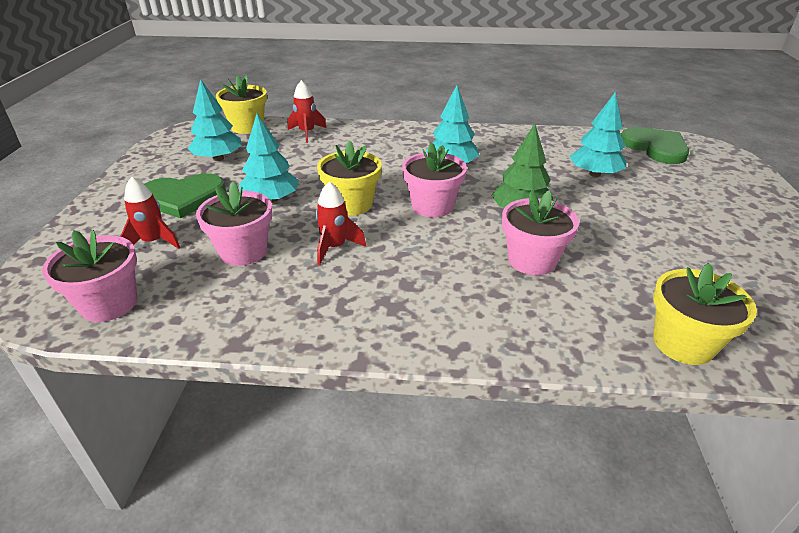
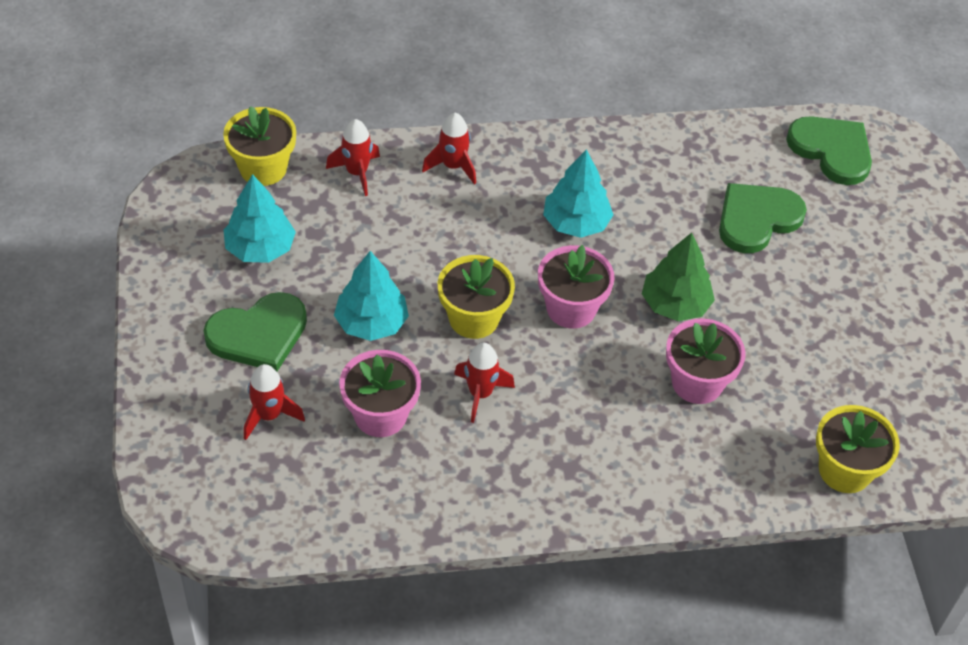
camera: 15 degrees left, 15 degrees up
pink flower pot [42,230,137,322] -> none
turquoise tree [570,92,626,177] -> green heart [719,183,807,253]
none -> red rocket [422,113,476,185]

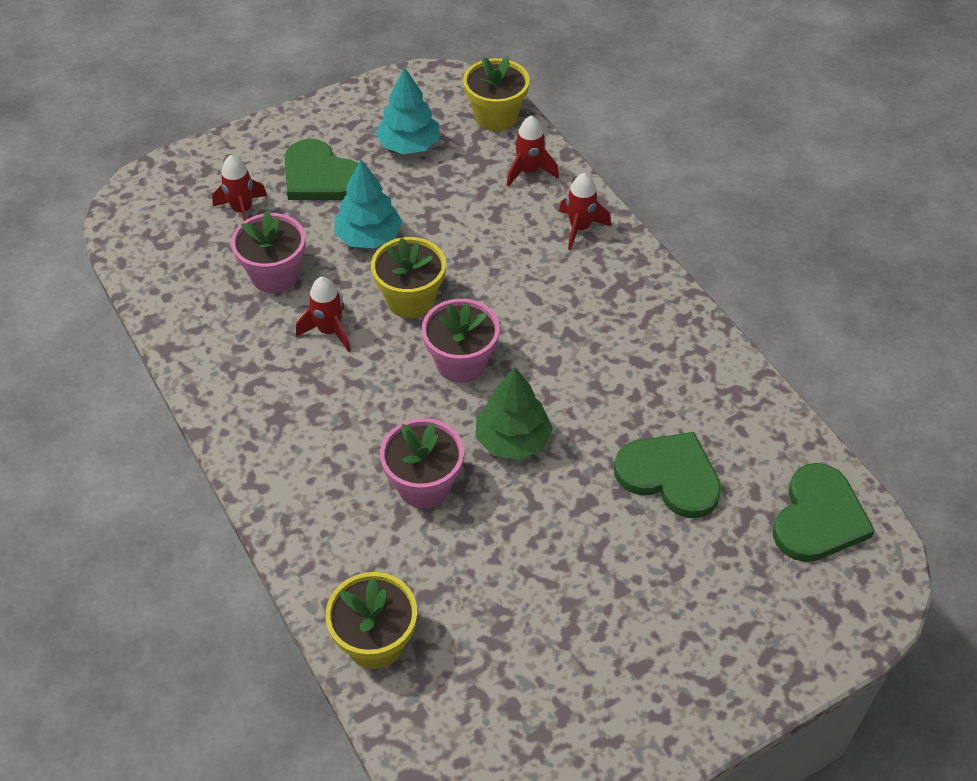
camera: 70 degrees right, 0 degrees up
turquoise tree [543,149,613,238] -> none

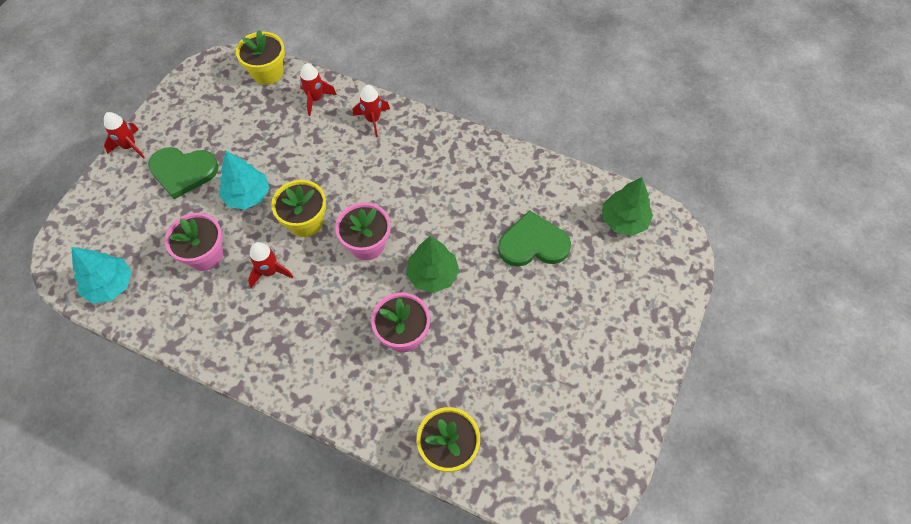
camera: 35 degrees left, 10 degrees up
red rocket [212,155,267,221] -> red rocket moved to [104,112,145,159]
turquoise tree [376,67,440,154] -> turquoise tree moved to [71,247,132,303]
green heart [773,463,875,562] -> green tree [602,177,653,236]

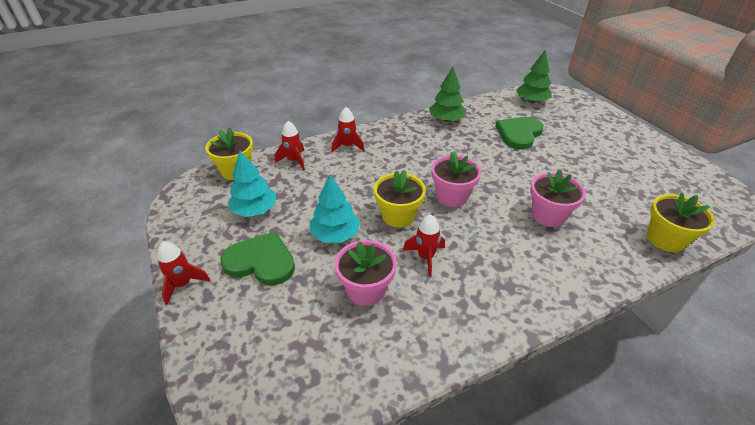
camera: 50 degrees left, 20 degrees down
turquoise tree [71,247,132,303] -> turquoise tree moved to [228,151,276,217]
green heart [148,147,219,199] -> green heart turned 120 degrees counterclockwise [220,231,295,285]
green tree [406,236,459,293] -> green tree moved to [429,67,466,122]

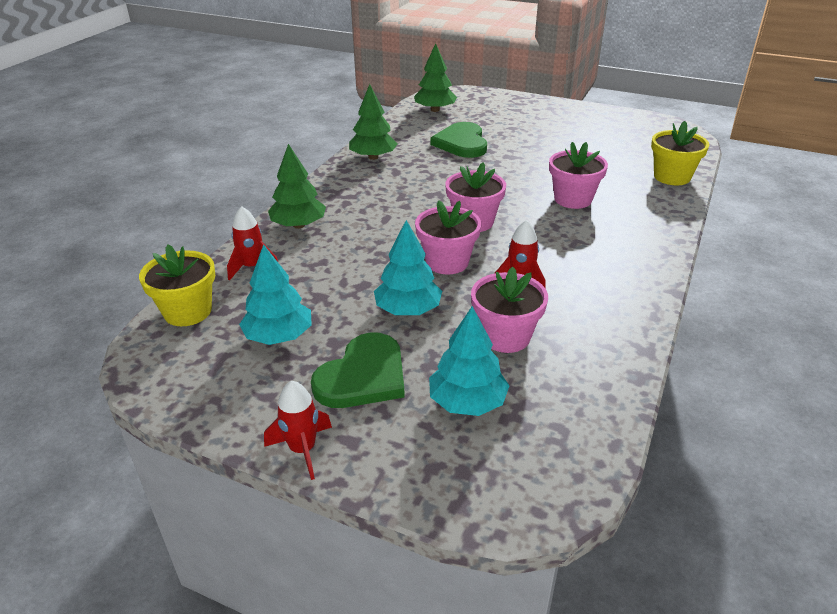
camera: 40 degrees left, 5 degrees down
green heart [220,231,295,285] -> green heart turned 150 degrees clockwise [311,332,405,408]
red rocket [331,107,365,153] -> green tree [268,144,326,229]
yellow flower pot [374,170,426,227] -> pink flower pot [415,200,481,274]
none -> turquoise tree [429,306,509,416]

